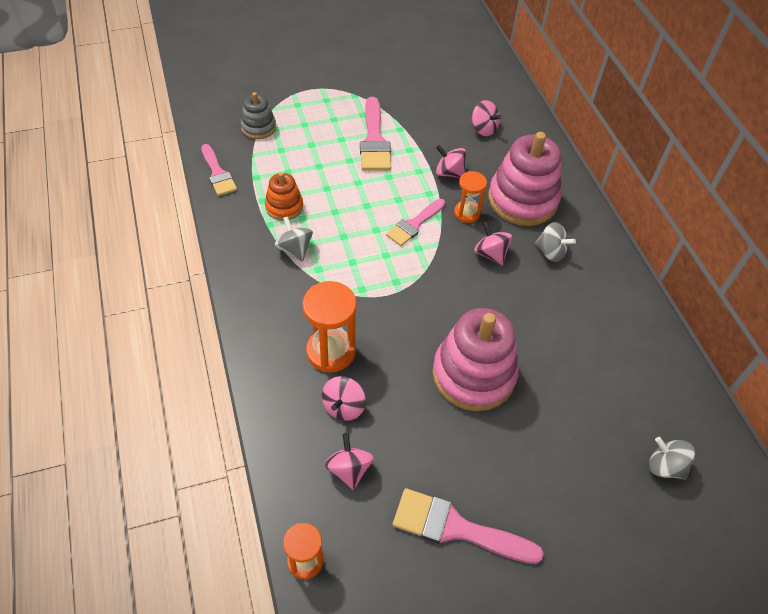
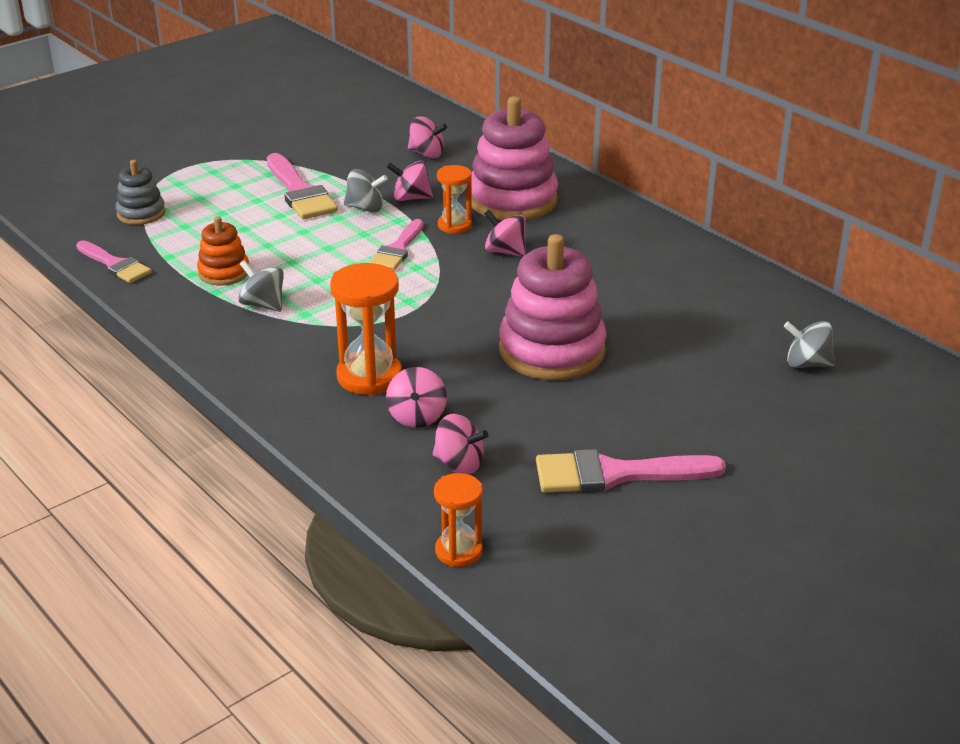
camera: 20 degrees left, 20 degrees down
pink spinning top [325,433,374,490] -> pink spinning top turned 150 degrees clockwise [433,414,488,475]
grey spinning top [535,222,576,262] -> grey spinning top moved to [344,169,388,212]

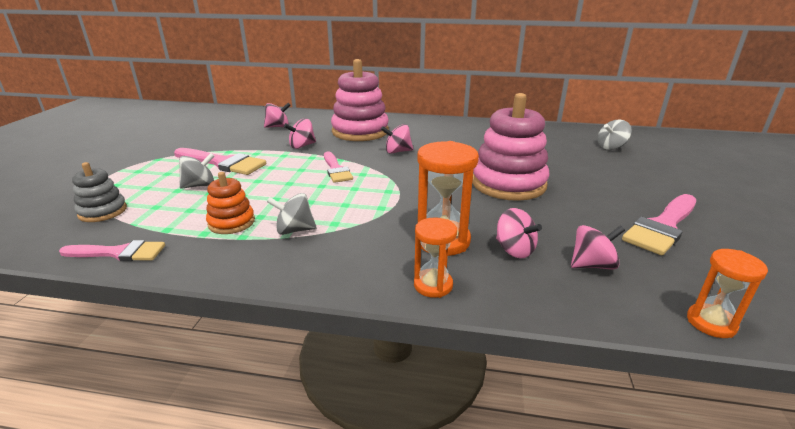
camera: 40 degrees left, 5 degrees down
grey spinning top [344,169,388,212] -> grey spinning top moved to [179,153,214,189]
orange hourglass [437,165,472,234] -> orange hourglass moved to [414,218,457,298]

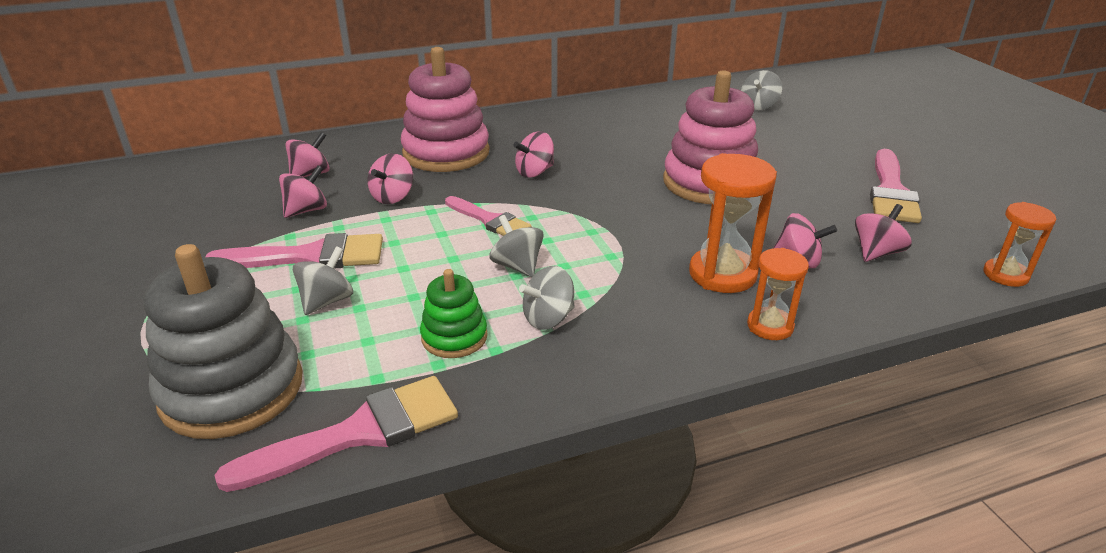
camera: 30 degrees left, 5 degrees up
pink brush [59,240,165,261] -> pink brush [215,376,458,492], size x1.51
grey stacking toy [72,162,127,222] -> grey stacking toy [144,244,303,439], size x1.91
orange stacking toy [206,172,255,234] -> green stacking toy [420,269,488,358]
none -> pink spinning top [279,165,327,218]
none -> grey spinning top [490,215,544,277]

